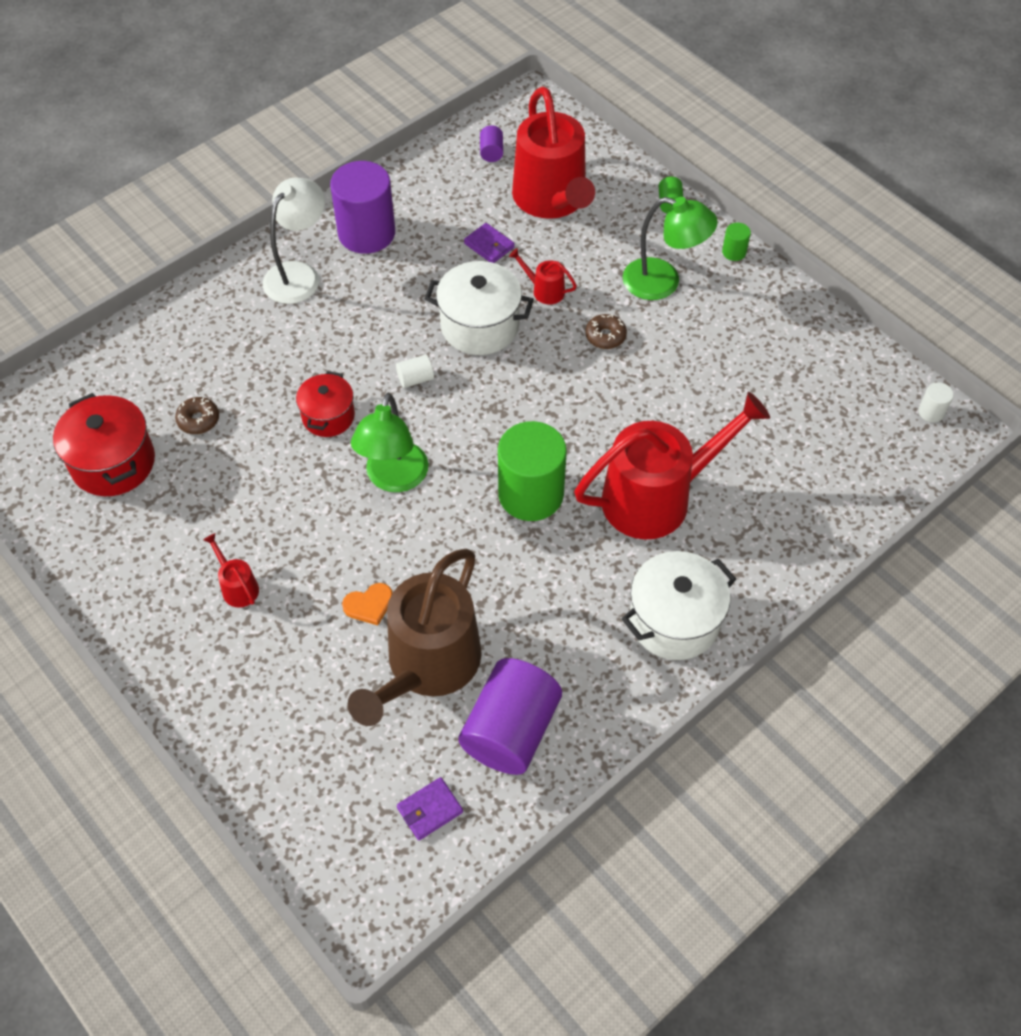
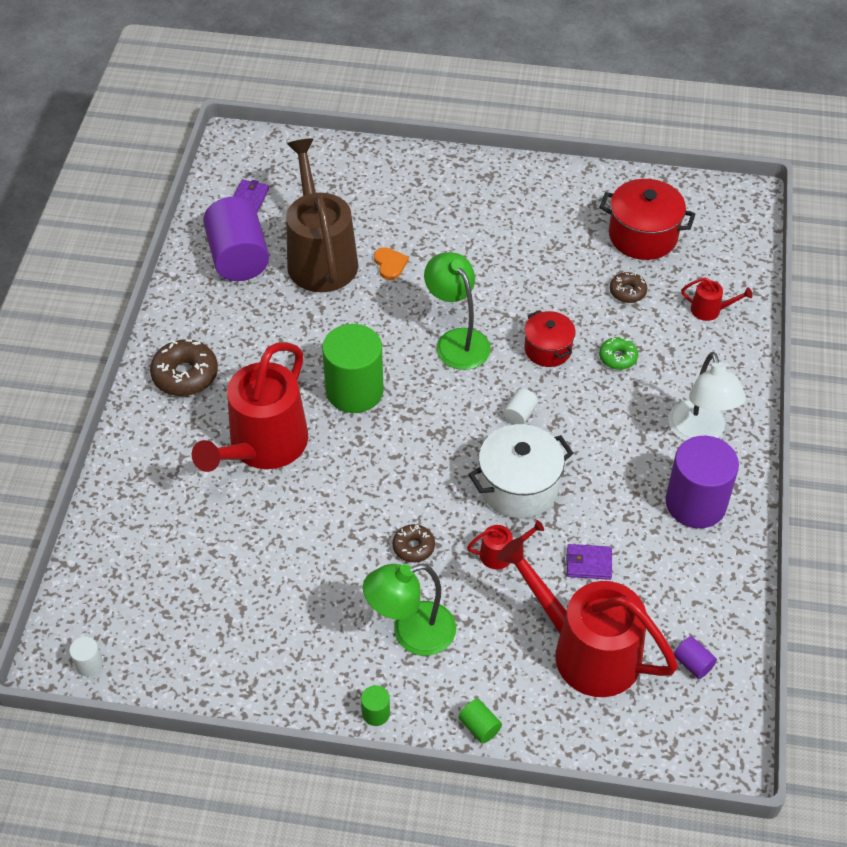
camera: 140 degrees right, 5 degrees down
red watering can [203,533,259,608] -> red watering can moved to [681,277,752,321]
orange heart [342,583,392,626] -> orange heart turned 135 degrees clockwise [374,247,409,280]
white pot [622,551,736,660] -> brown donut [150,339,218,396]
none -> green donut [599,337,638,370]

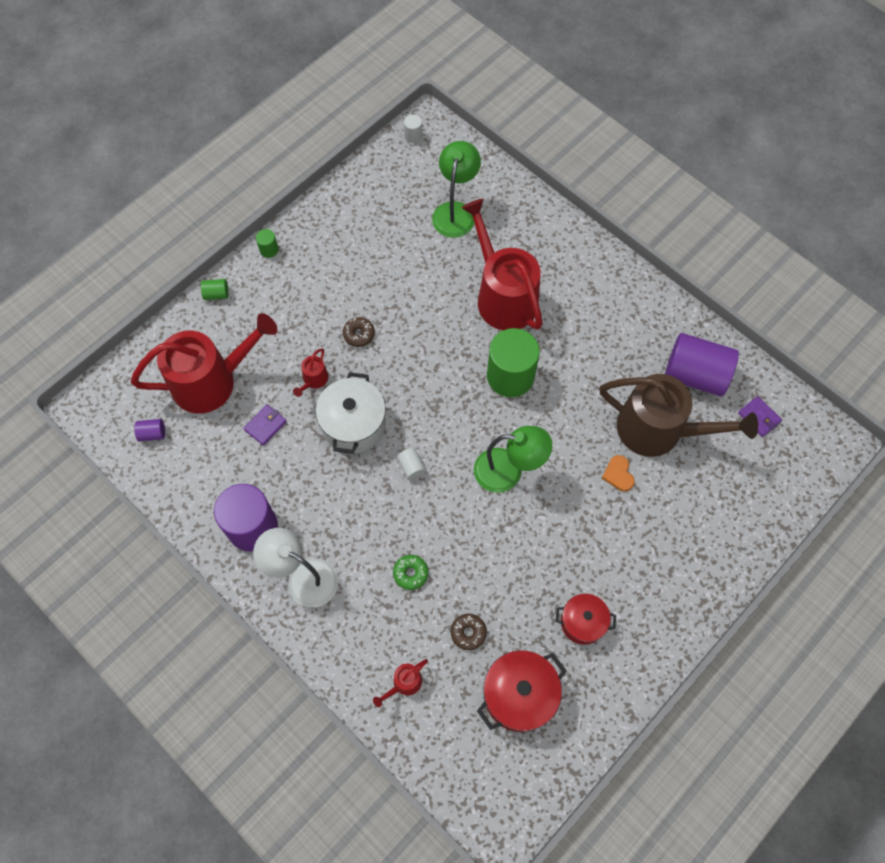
camera: 125 degrees right, 15 degrees up
brown donut [150,339,218,396] -> none
green lamp [363,564,456,656] -> green lamp moved to [432,141,481,238]
orange heart [374,247,409,280] -> orange heart turned 60 degrees clockwise [601,455,635,491]
red pot [524,310,576,367] -> red pot moved to [556,594,616,645]

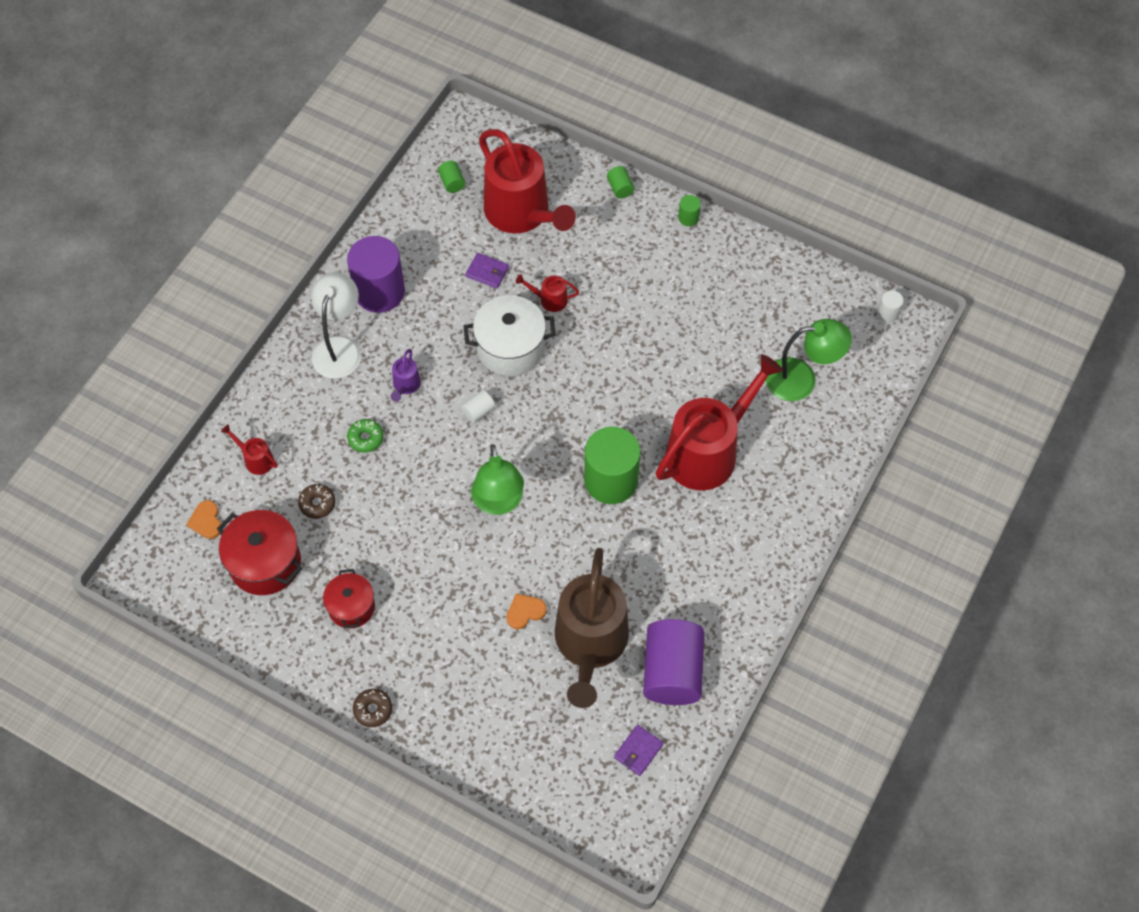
camera: 75 degrees right, 5 degrees down
purple cylinder [134,419,165,442] -> green cylinder [438,161,465,193]
brown donut [343,317,375,347] -> brown donut moved to [353,689,392,727]
none -> orange heart [186,500,221,539]
none -> purple watering can [391,349,421,402]

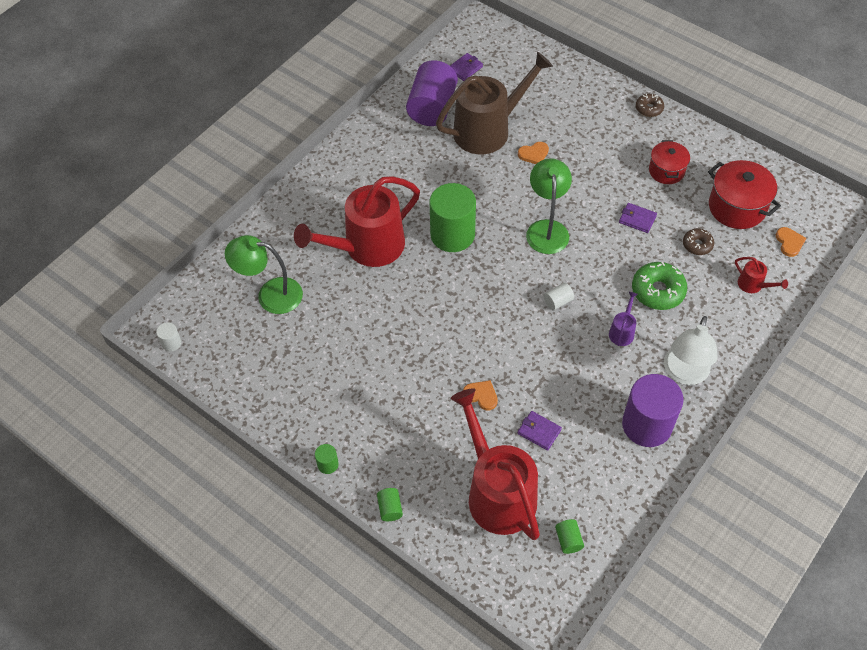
camera: 170 degrees left, 5 degrees down
green donut [347,419,384,453] -> green donut [632,262,687,310], size x1.71
white pot [463,295,556,376] -> none
red watering can [516,274,579,312] -> orange heart [463,380,498,411]
brown watering can [555,548,629,708] -> brown watering can turned 45 degrees clockwise [436,51,553,154]
none -> purple wallet [619,203,657,233]

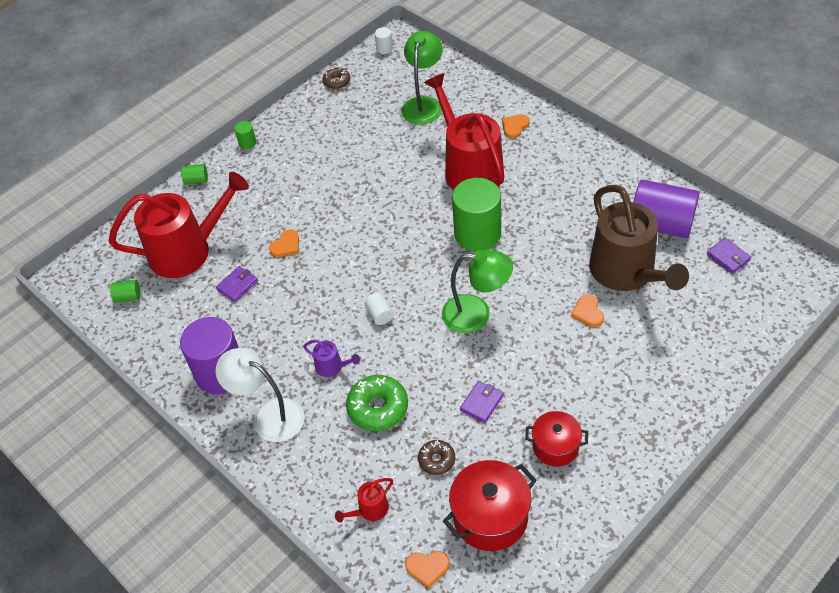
camera: 100 degrees right, 5 degrees down
brown donut [636,94,664,117] -> brown donut moved to [322,67,350,89]
none -> orange heart [502,114,530,138]

